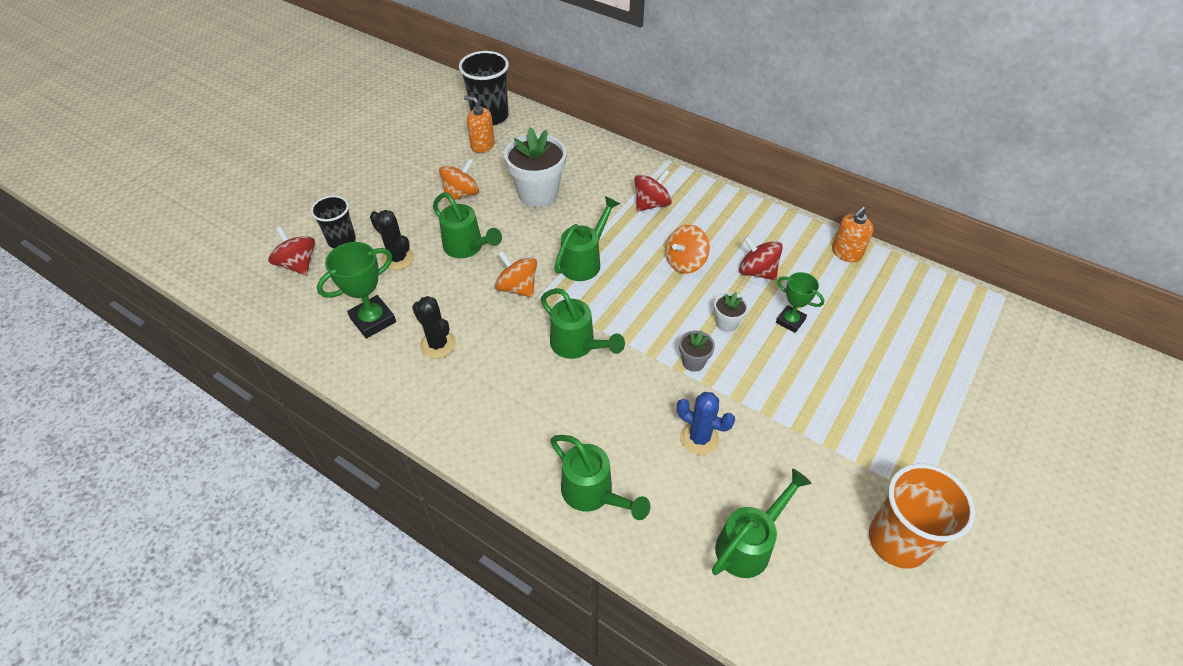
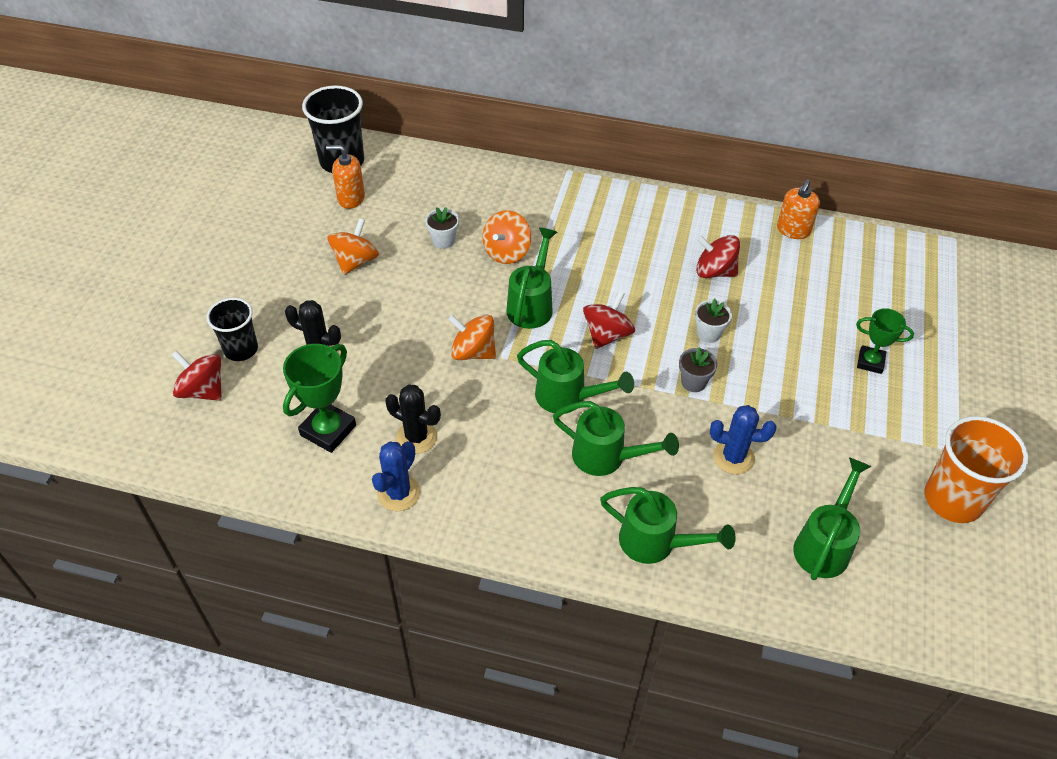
camera: 20 degrees left, 0 degrees up
green watering can [433,192,502,258] -> green watering can moved to [553,401,679,476]
white flower pot [504,127,567,207] -> white flower pot [425,207,459,249], size x0.48
red spinning top [634,170,672,211] -> red spinning top moved to [583,291,635,349]
orange spinning top [666,225,710,274] -> orange spinning top moved to [482,210,531,264]
green trophy [776,272,824,333] -> green trophy moved to [856,308,914,374]
none -> blue cactus [372,441,420,511]

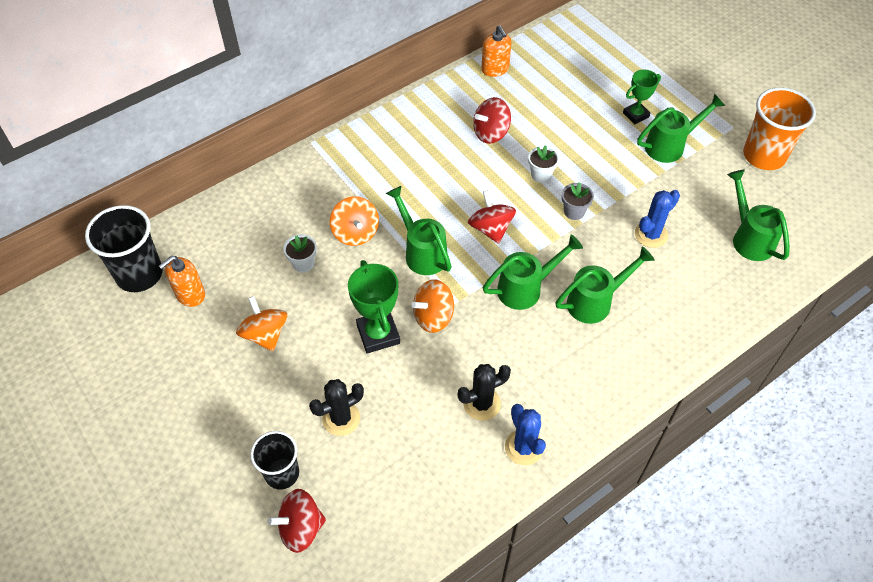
camera: 50 degrees left, 5 degrees up
green trophy [283,344,356,453] -> green trophy moved to [348,260,400,353]
green watering can [600,487,736,564] -> green watering can moved to [637,93,725,163]

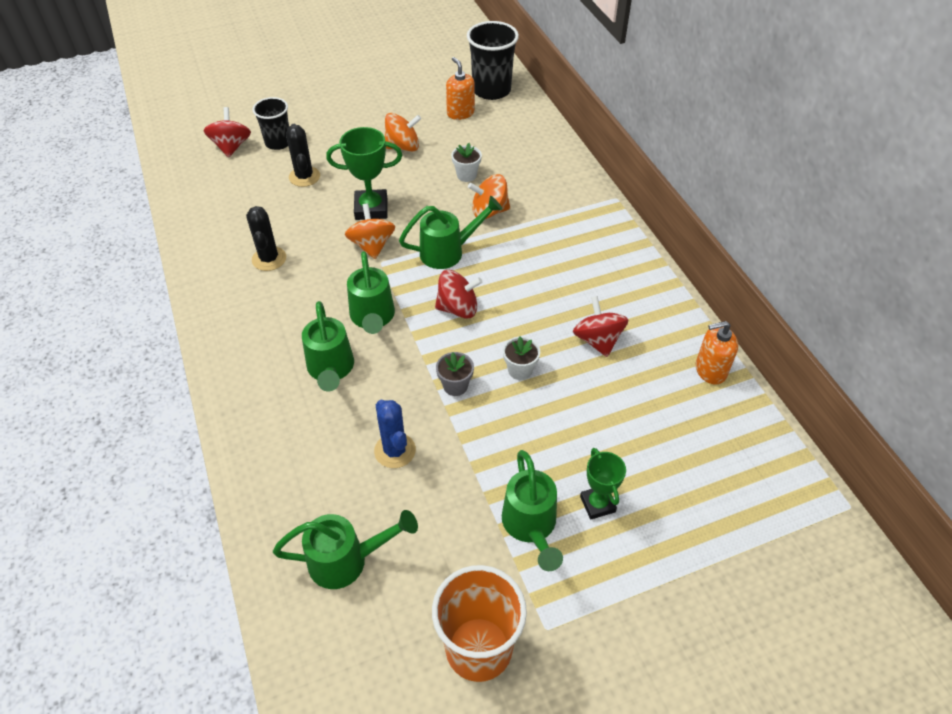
camera: 105 degrees right, 5 degrees down
blue cactus [505,404,546,465] -> none

